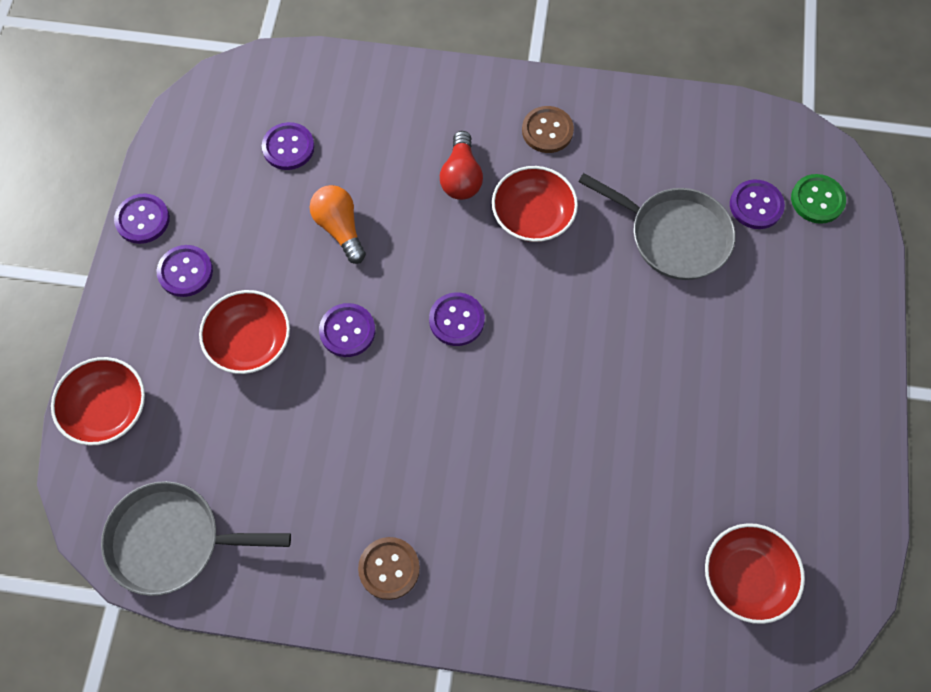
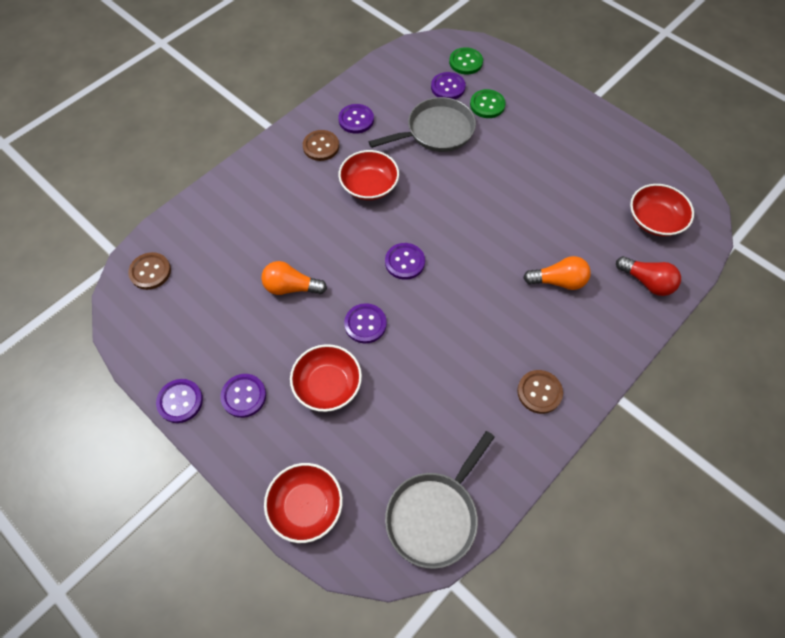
camera: 55 degrees left, 5 degrees down
purple button [262,122,315,170] -> purple button moved to [338,104,374,134]
red light bulb [440,131,483,200] -> red light bulb moved to [616,256,681,296]
none -> brown button [128,252,171,290]
none -> green button [470,89,506,118]
none -> orange light bulb [523,256,591,290]

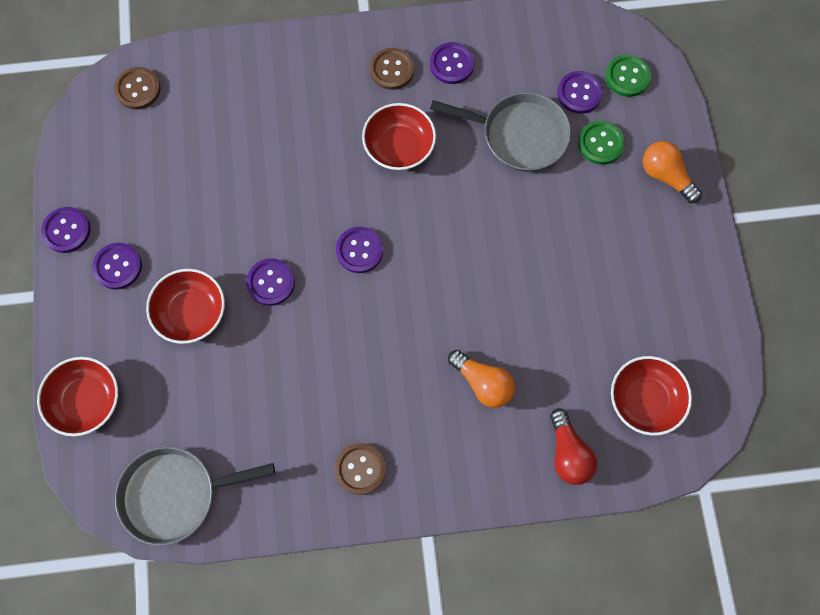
camera: 40 degrees right, 10 degrees up
orange light bulb [261,261,327,295] -> orange light bulb moved to [643,141,702,203]

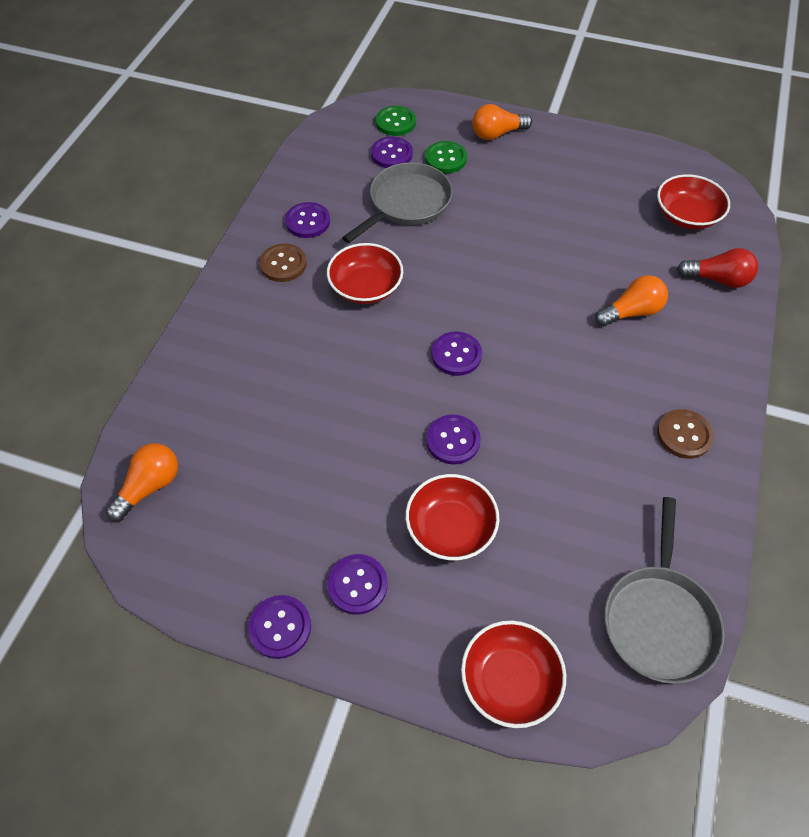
camera: 65 degrees left, 15 degrees down
brown button [114,67,161,110] -> orange light bulb [105,443,178,522]

